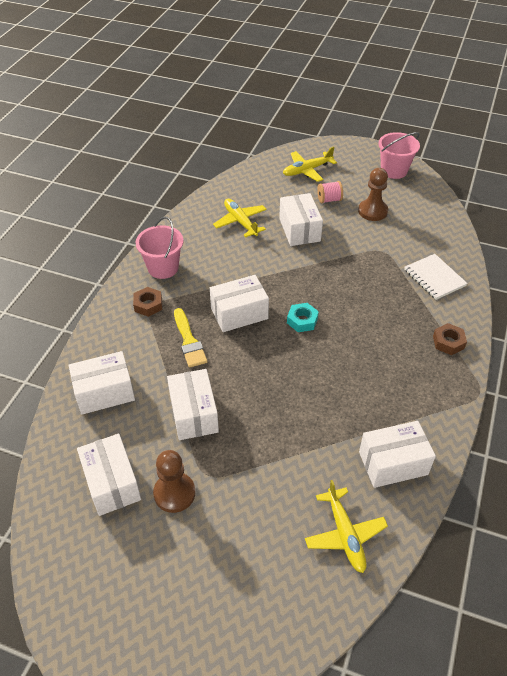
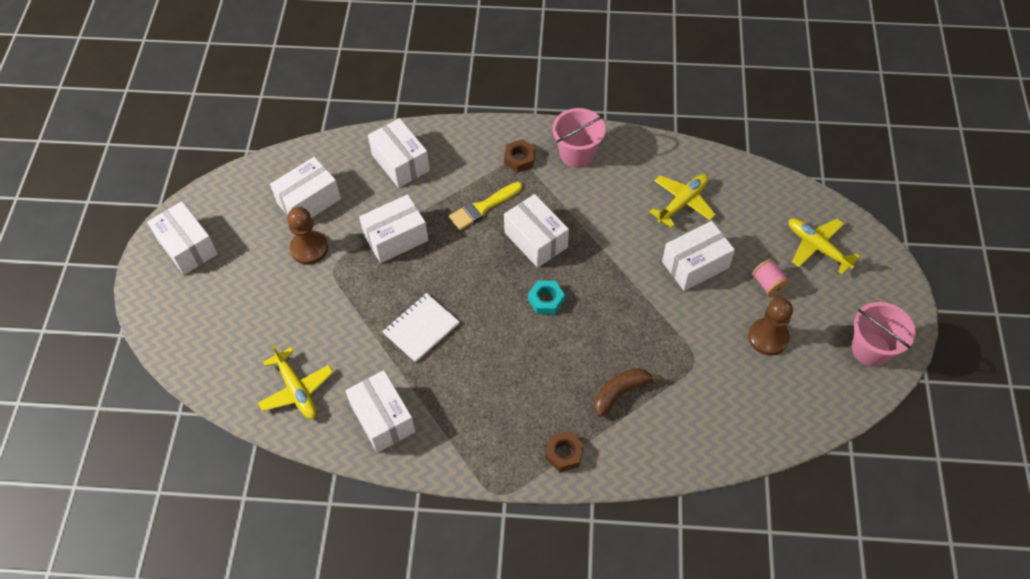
camera: 75 degrees right, 10 degrees up
yellow plane [305,480,388,573] -> yellow plane turned 90 degrees counterclockwise [258,344,333,419]
white notebook [404,254,468,300] -> white notebook moved to [382,293,460,362]
none -> white box [147,201,218,275]
none -> brown banana [594,368,661,417]

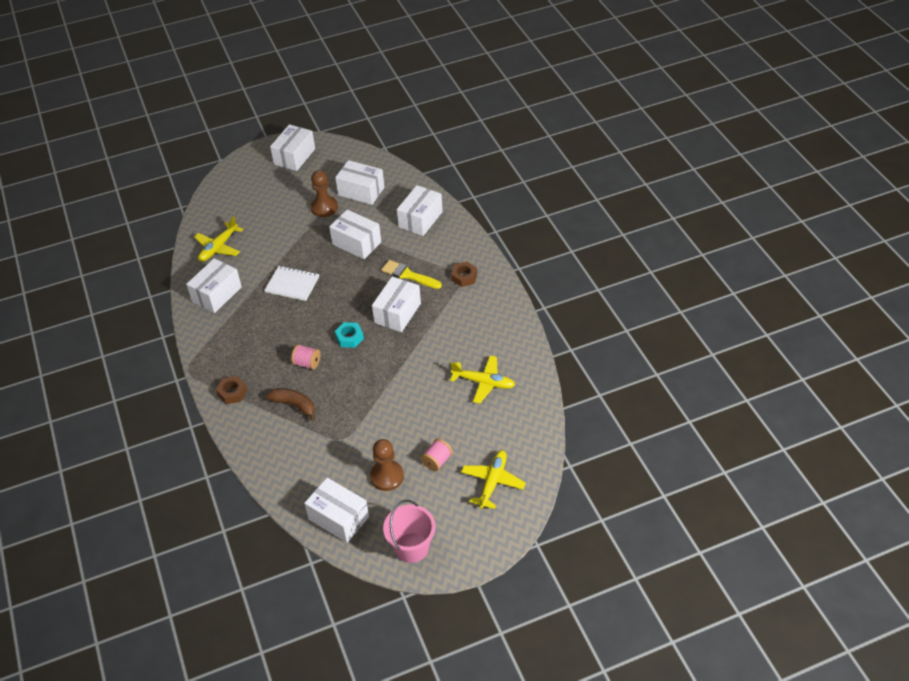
camera: 65 degrees right, 10 degrees down
pink bucket [552,108,606,168] -> none
white box [662,221,735,291] -> white box moved to [304,478,369,543]
none -> pink spool [291,344,320,370]

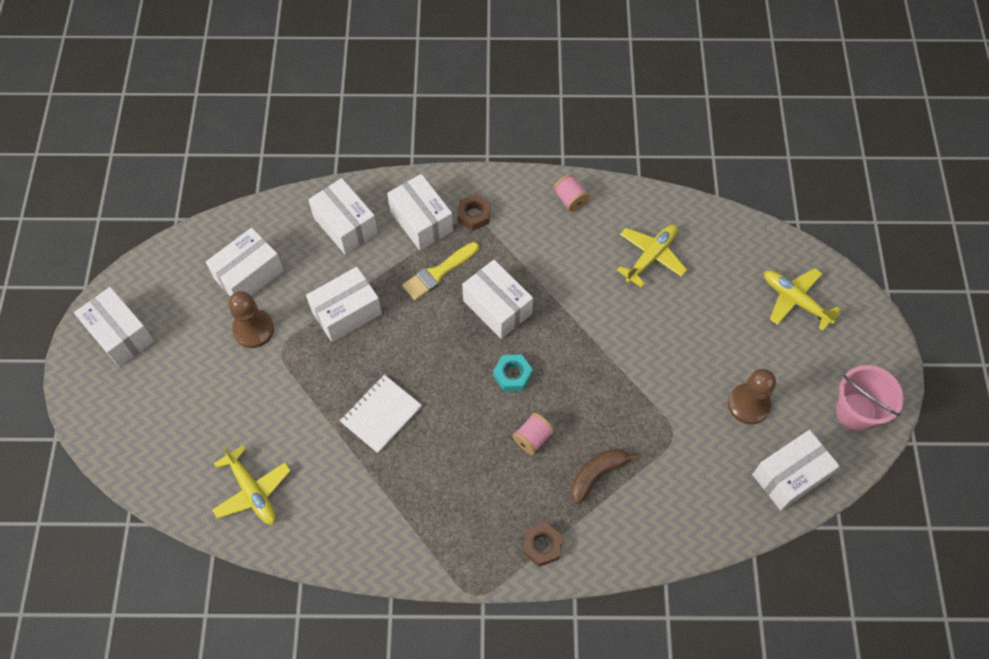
camera: 70 degrees left, 15 degrees up
white box [186,258,242,313] -> white box moved to [387,174,453,250]
pink spool [421,439,453,471] -> pink spool moved to [553,174,590,212]

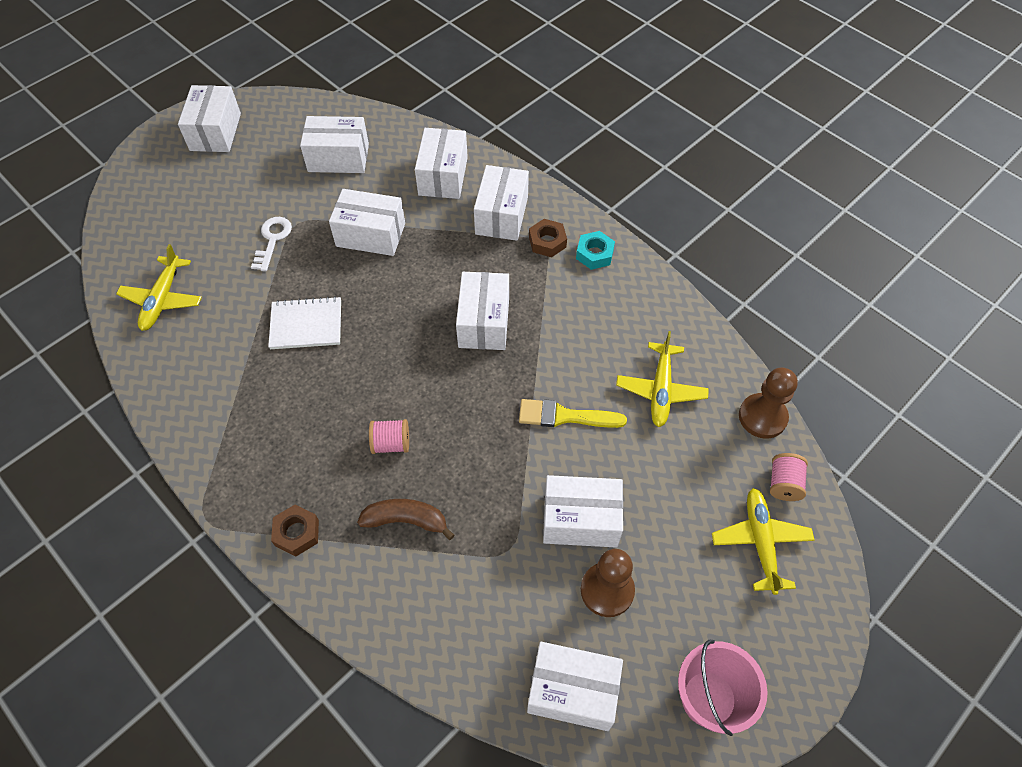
camera: 45 degrees right, 5 degrees down
brown pawn [228,291,274,348] -> brown pawn moved to [739,368,798,439]
yellow brush [402,242,479,301] -> yellow brush moved to [519,399,627,428]
turquoise nut [493,354,533,391] -> turquoise nut moved to [576,231,615,270]
pink spool [553,174,590,212] -> pink spool moved to [770,453,808,501]
yellow plane [617,225,687,288] -> yellow plane turned 105 degrees clockwise [616,331,709,427]
none -> white key [251,217,292,271]
none -> white box [543,475,623,548]

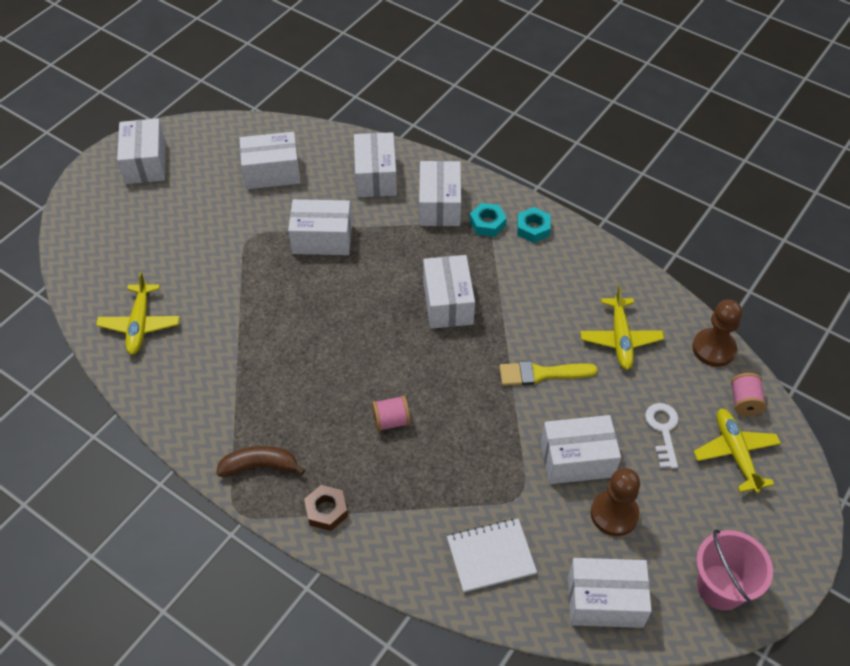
camera: 10 degrees left, 5 degrees down
white key [251,217,292,271] -> white key moved to [645,403,679,469]
white notebook [268,296,341,349] -> white notebook moved to [447,518,537,593]
brown banana [357,499,454,540] -> brown banana moved to [216,446,305,477]
brown nut [529,219,567,257] -> turquoise nut [469,203,507,237]

